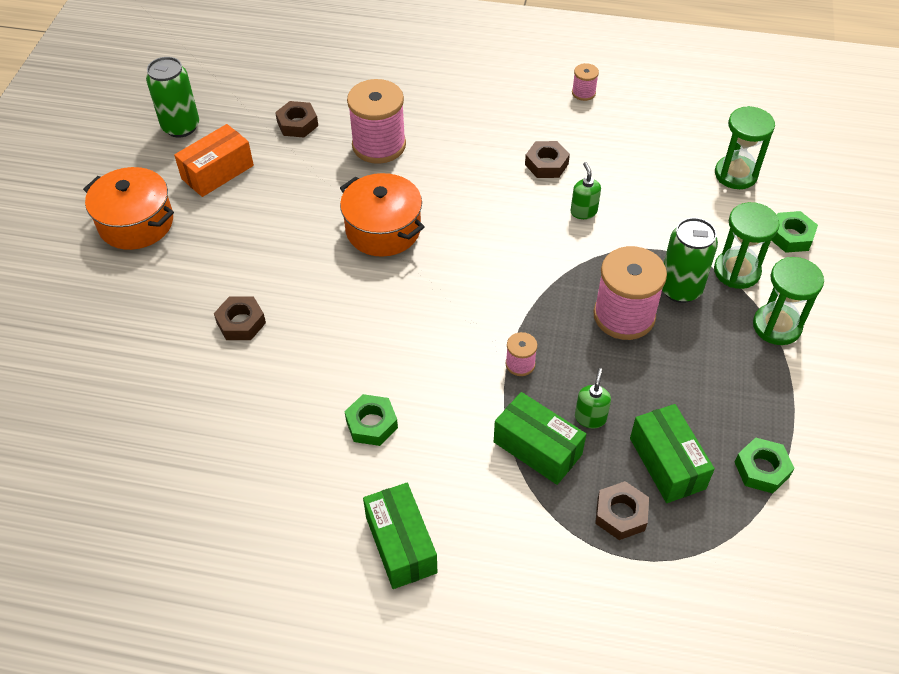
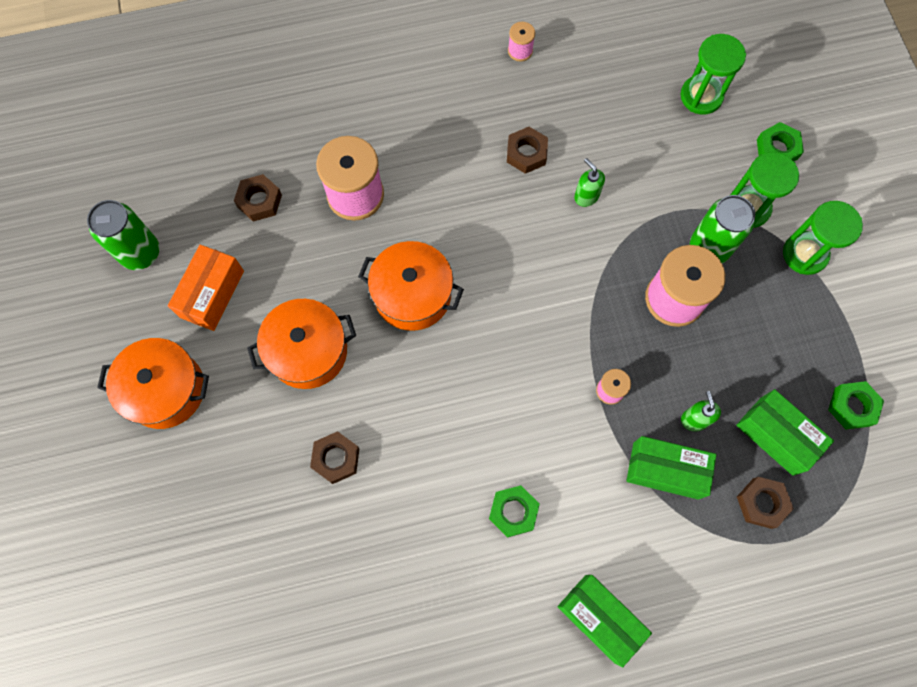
camera: 25 degrees left, 20 degrees up
none -> orange pot [247,299,356,389]

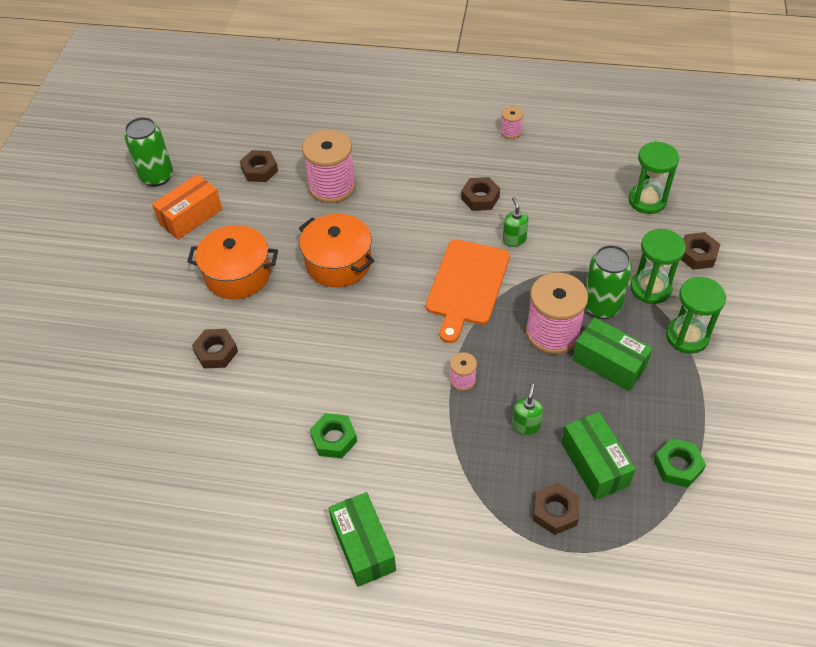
camera: 25 degrees right, 20 degrees down
orange pot [97,338,209,429] -> none
green box [626,436,716,500] -> green box moved to [572,317,653,391]
green nut [757,122,804,161] -> brown nut [681,232,721,270]
none -> orange cutting board [426,239,510,343]

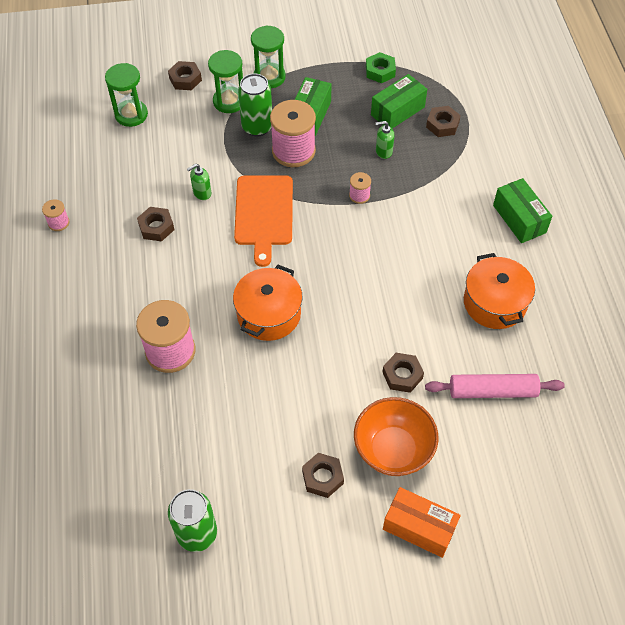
camera: 110 degrees left, 5 degrees up
orange box [152,174,222,240] -> orange box moved to [383,487,461,558]
orange pot [187,225,278,299] -> orange pot moved to [464,253,535,329]
brown nut [240,150,278,182] -> brown nut moved to [302,453,344,498]
green nut [310,413,357,458] -> none
green box [328,492,396,587] -> green box turned 75 degrees counterclockwise [493,178,552,243]
orange cutting board [426,239,510,343] -> orange cutting board turned 90 degrees clockwise [234,175,293,267]
none -> orange bowl [354,397,438,476]
none -> pink rolling pin [425,374,565,398]

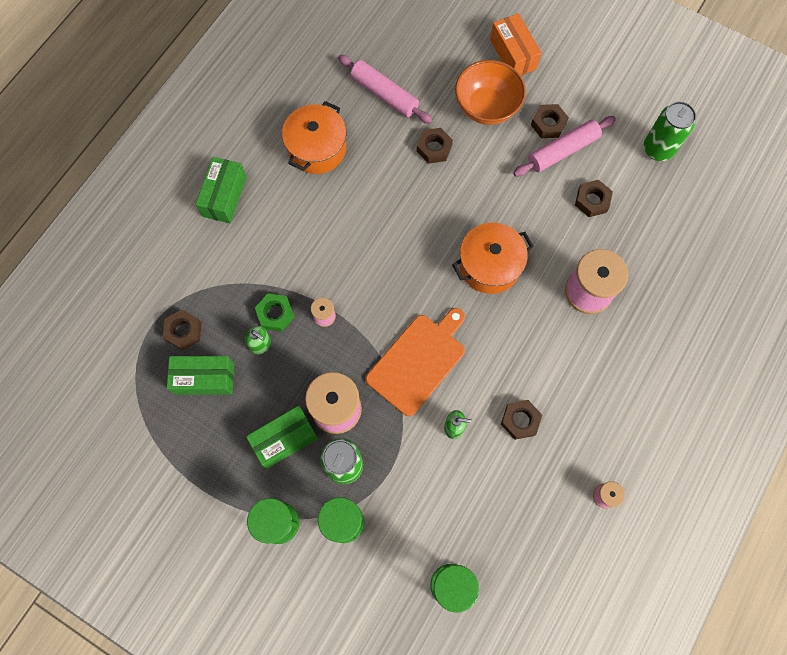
camera: 140 degrees left, 15 degrees up
brown nut [168,61,202,90] -> brown nut moved to [575,180,613,217]
green nut [366,52,396,83] -> green nut moved to [255,293,295,331]
none -> pink rolling pin [513,116,616,176]

